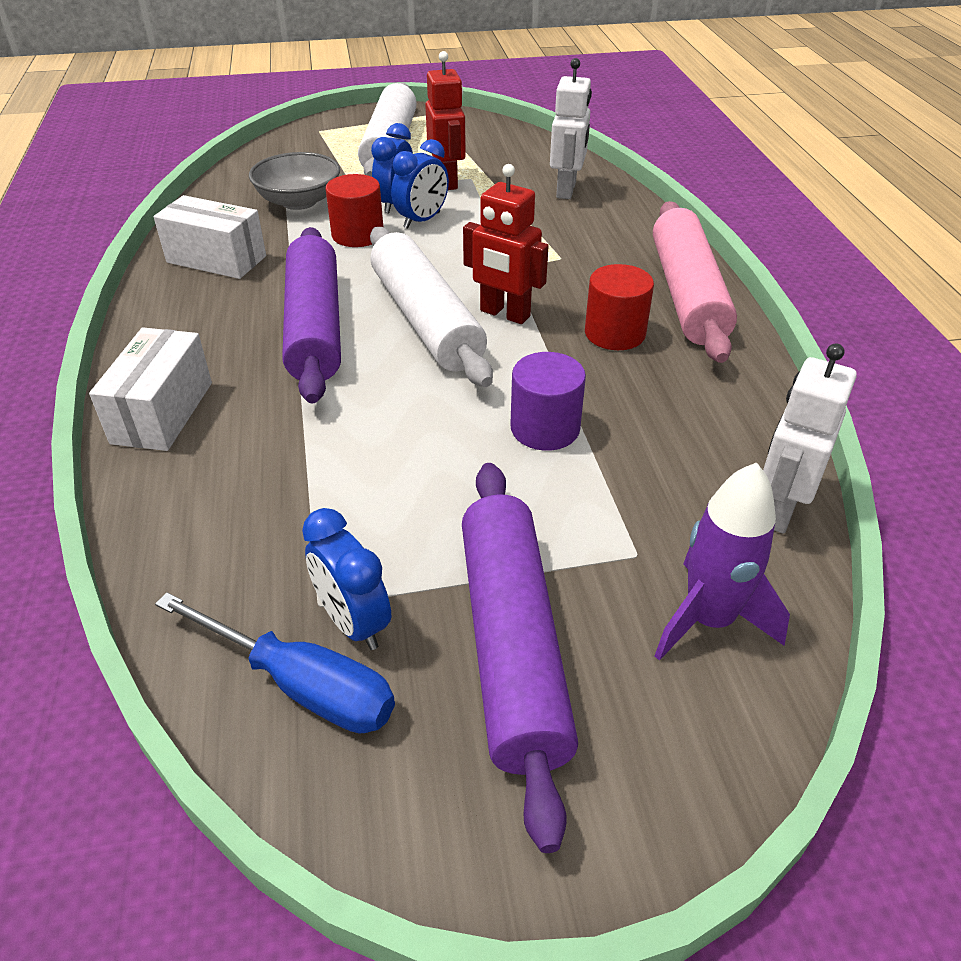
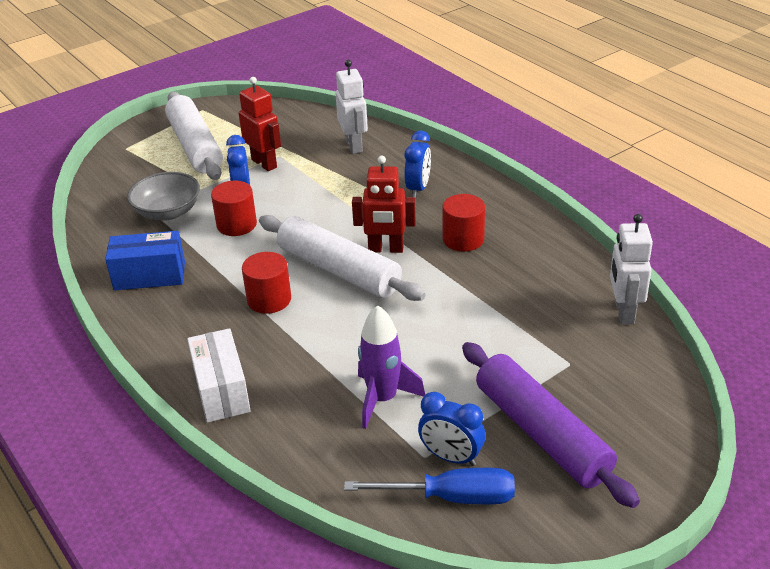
camera: 25 degrees left, 5 degrees down
white box [154,195,266,279] -> blue box [105,231,185,290]
purple rolling pin [282,227,341,404] -> red cylinder [242,252,291,314]
blue clock [391,139,449,229] -> blue clock moved to [404,130,431,198]
purple cylinder [510,352,586,451] -> none
pink rolling pin [653,201,737,363] -> none
purple rocket [655,463,790,661] -> purple rocket moved to [358,305,425,429]

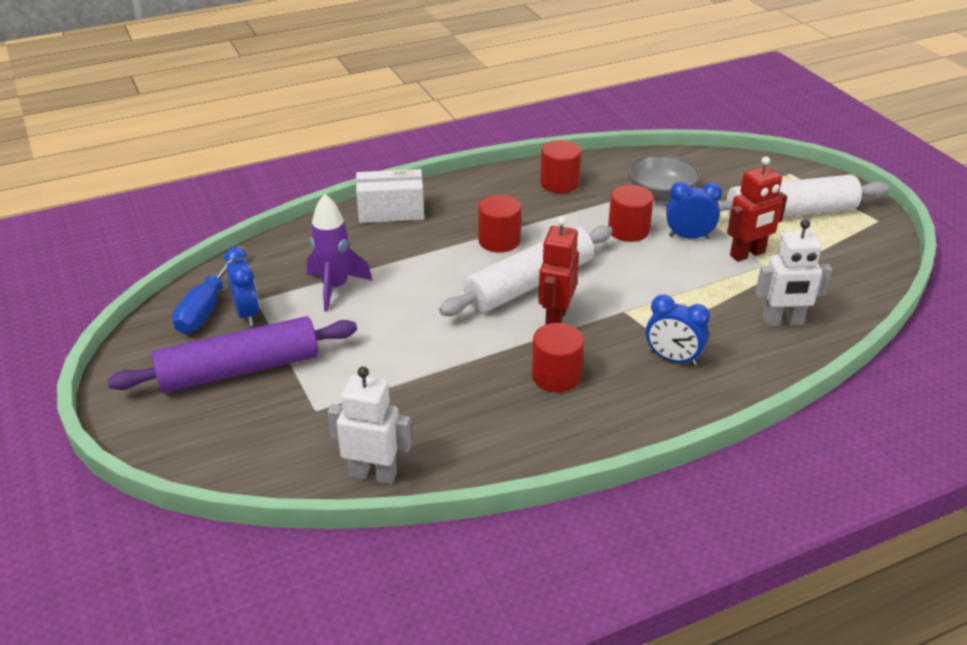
camera: 100 degrees right, 0 degrees up
blue box [105,231,185,290] -> red cylinder [540,140,581,193]
blue clock [418,392,485,466] -> blue clock turned 120 degrees clockwise [224,247,259,326]

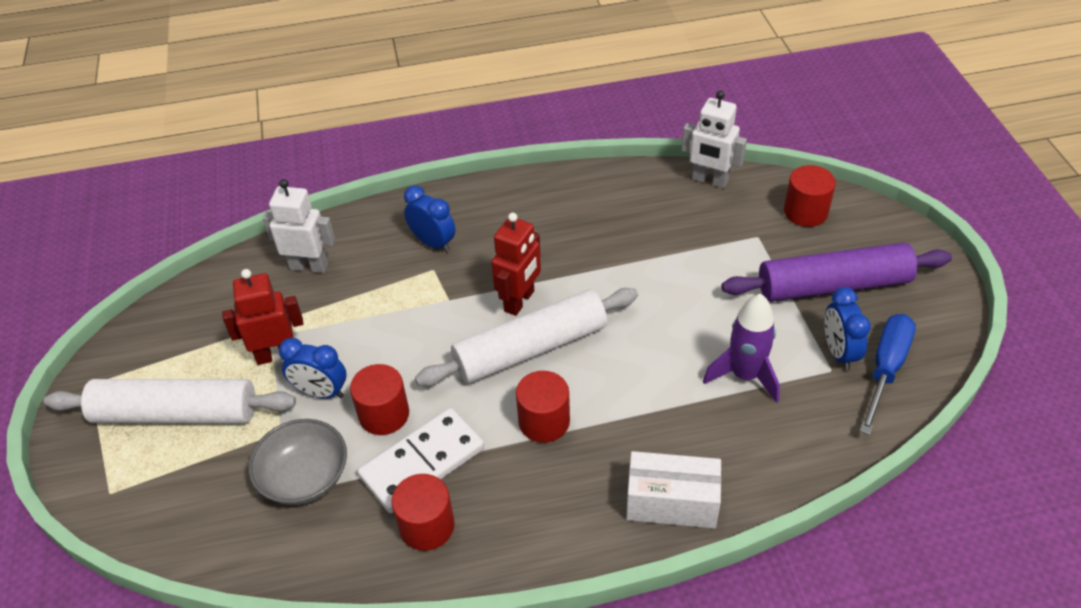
camera: 165 degrees left, 10 degrees up
red cylinder [532,323,584,393] -> red cylinder moved to [784,165,836,227]
none -> white domino [357,408,484,513]

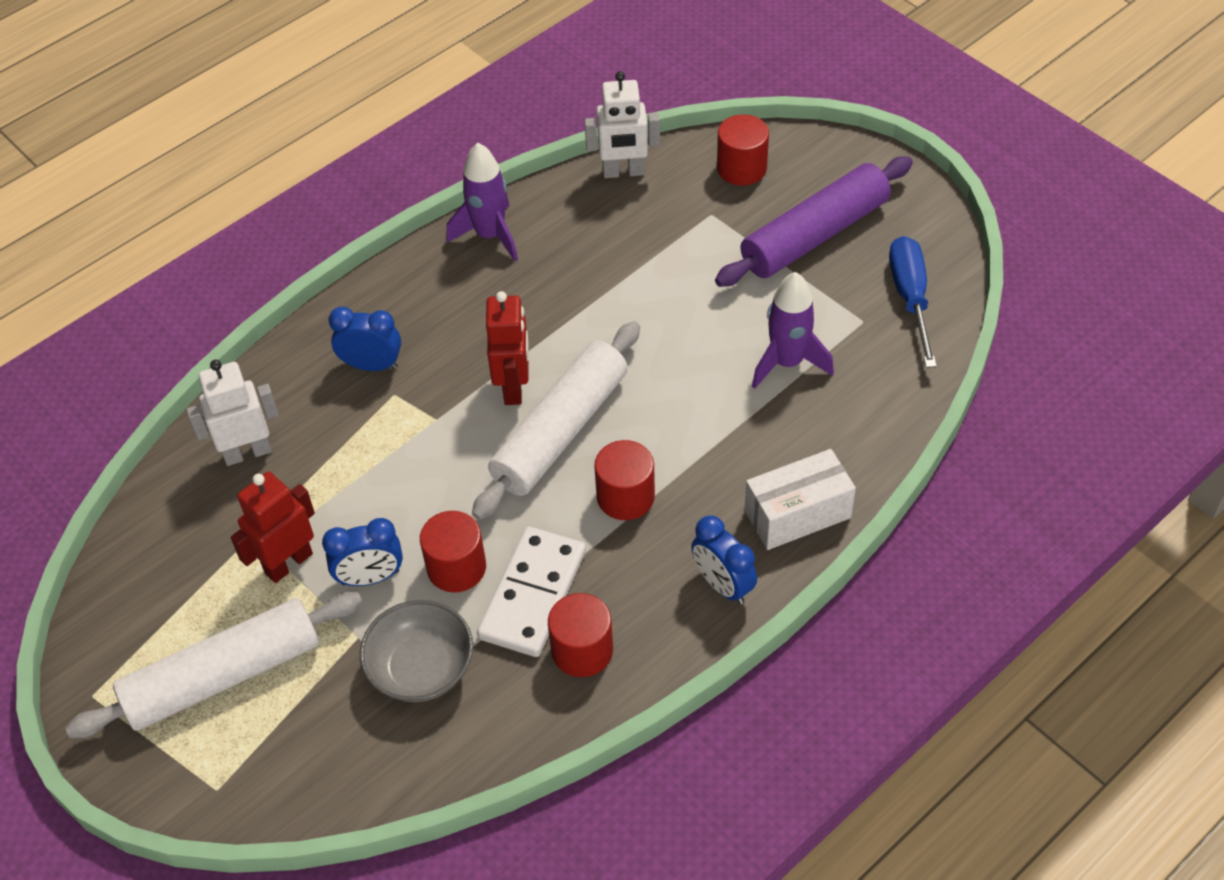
camera: 30 degrees left, 5 degrees up
blue clock [825,287,871,371] -> blue clock moved to [691,516,757,604]
none -> purple rocket [446,143,518,261]

